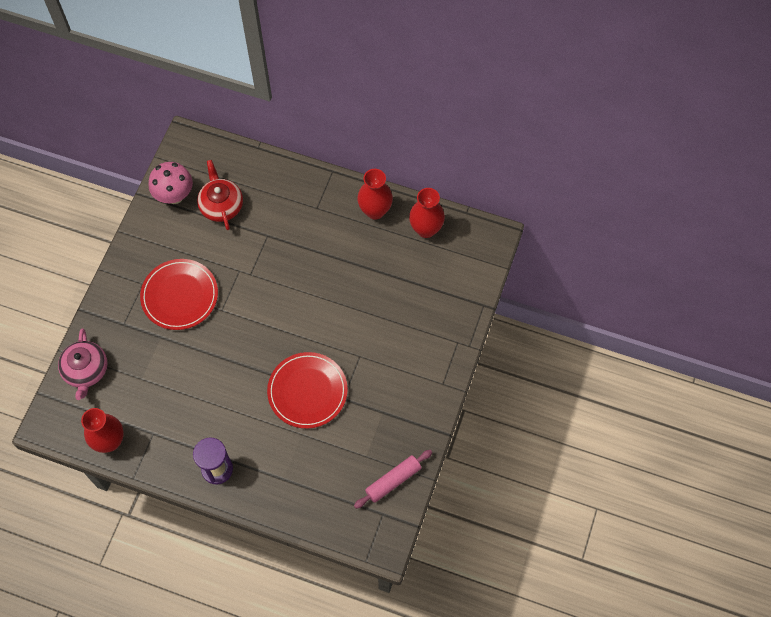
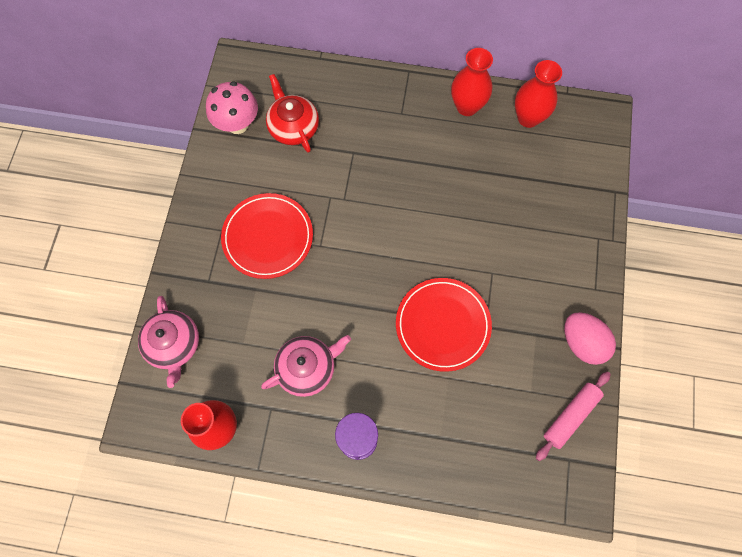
camera: 10 degrees left, 5 degrees up
none -> pink teapot [261,335,351,397]
none -> pink egg [564,312,616,365]

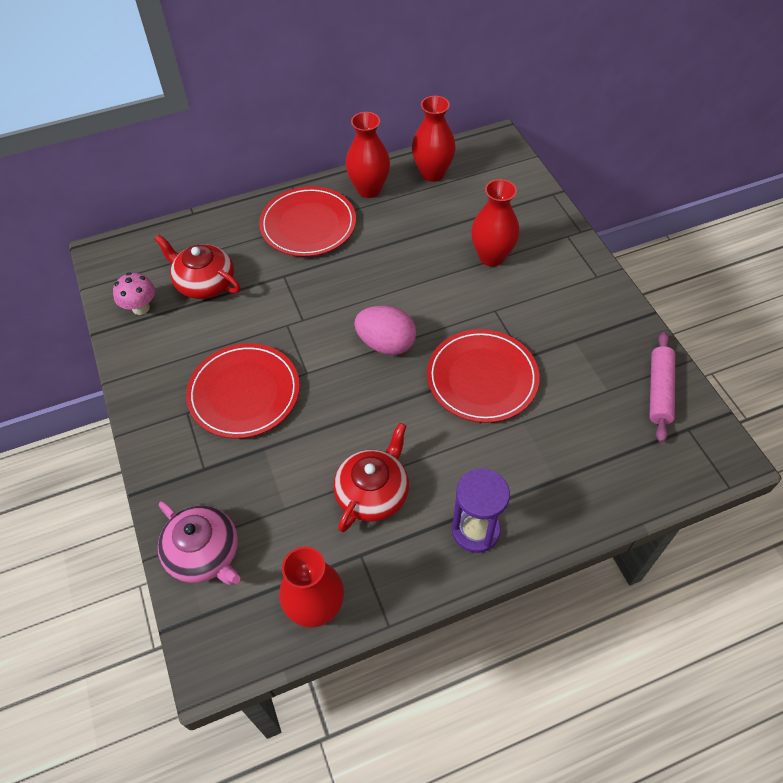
camera: 30 degrees left, 15 degrees down
pink mushroom [206,82,258,134] -> pink mushroom [113,272,155,315], size x0.67
pink teapot [261,335,351,397] -> red teapot [334,423,409,532]
pink egg [564,312,616,365] -> pink egg moved to [354,306,416,355]
none -> red plate [259,186,356,257]
none -> red vase [471,179,519,266]

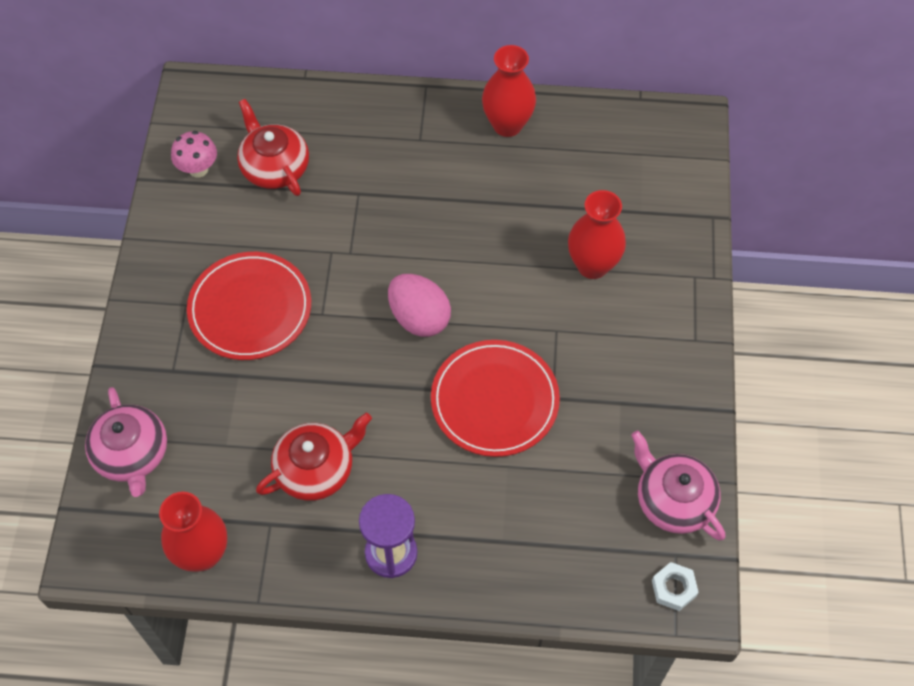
camera: 25 degrees right, 5 degrees up
red plate [259,186,356,257] -> none
red vase [412,96,456,182] -> none
pink rolling pin [649,332,675,443] -> pink teapot [631,430,725,540]
none -> white nut [652,562,699,611]

